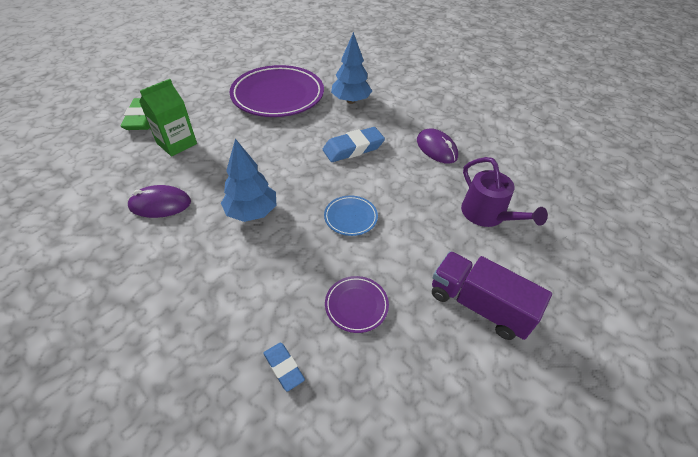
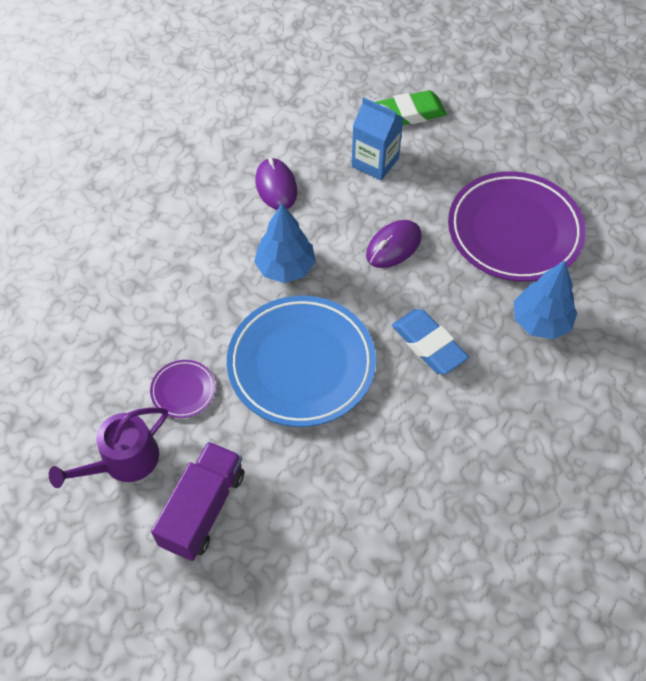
camera: 80 degrees right, 10 degrees up
green carton [139,79,197,156] -> blue carton [351,98,404,181]
blue eraser [263,343,305,392] -> none
blue plate [324,195,378,236] -> blue plate [227,296,376,427], size x2.31
purple mouse [417,128,458,164] -> purple mouse moved to [366,220,422,268]
purple watering can [461,157,548,227] -> purple watering can moved to [49,407,168,488]

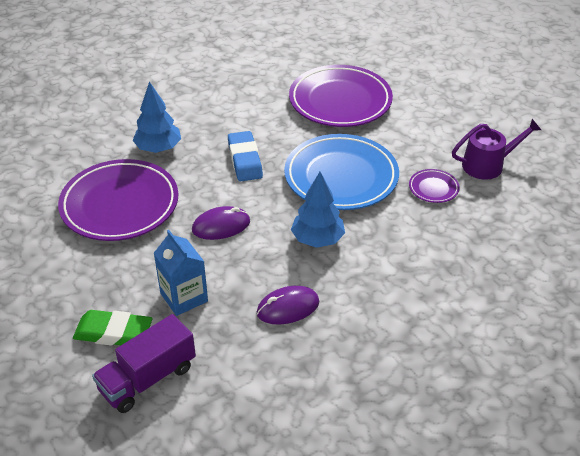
camera: 155 degrees left, 15 degrees down
purple truck [151,441,244,561] -> purple truck moved to [92,314,196,413]
purple mouse [256,158,297,210] -> purple mouse turned 60 degrees clockwise [257,286,319,325]
none -> purple plate [289,65,393,127]

